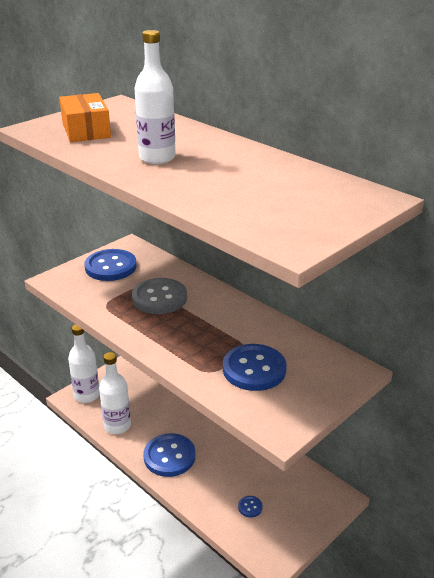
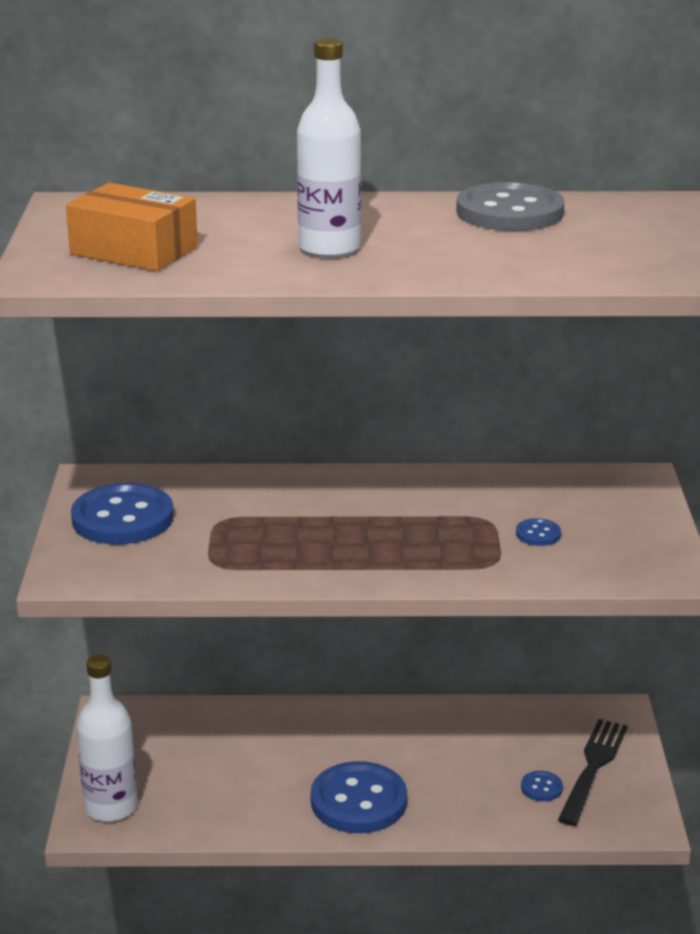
camera: 45 degrees left, 5 degrees down
white bottle [99,352,131,434] -> none
grey button [132,278,187,314] -> grey button moved to [456,182,565,231]
blue button [223,344,287,391] -> blue button [516,518,561,546], size x0.43
none -> black fork [558,719,628,826]

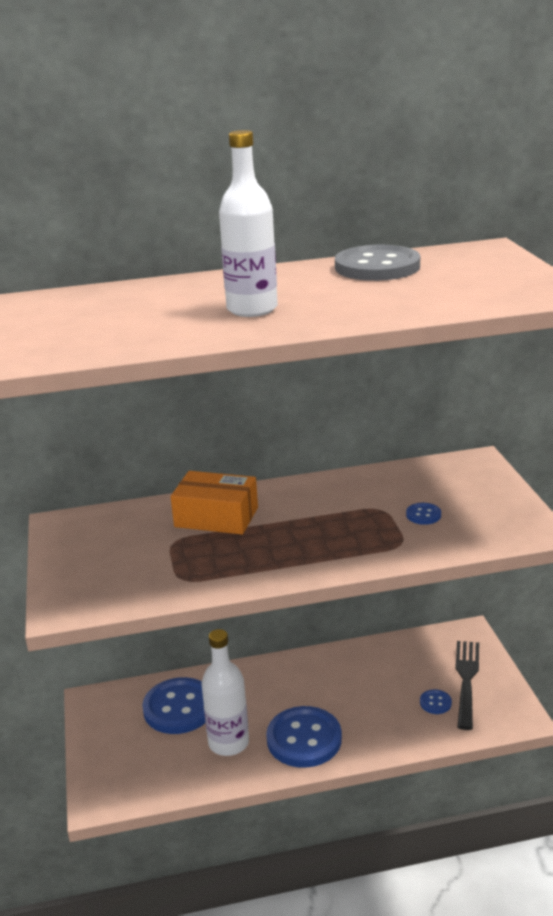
camera: 10 degrees left, 0 degrees up
orange box [66,183,198,271] -> orange box moved to [171,471,258,534]
blue button [71,483,174,544] -> blue button moved to [142,677,205,734]
white bottle [76,655,138,822] -> white bottle moved to [202,629,249,756]

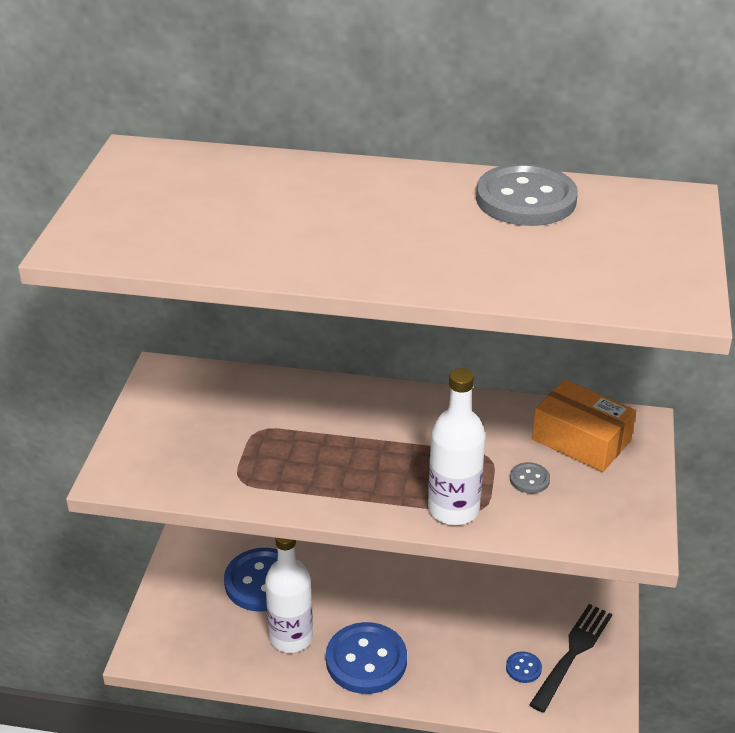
camera: 20 degrees right, 10 degrees up
orange box [171,471,258,534] -> orange box moved to [532,379,636,472]
white bottle [219,130,278,317] -> white bottle moved to [428,368,486,525]
blue button [406,503,441,525] -> grey button [510,462,550,494]

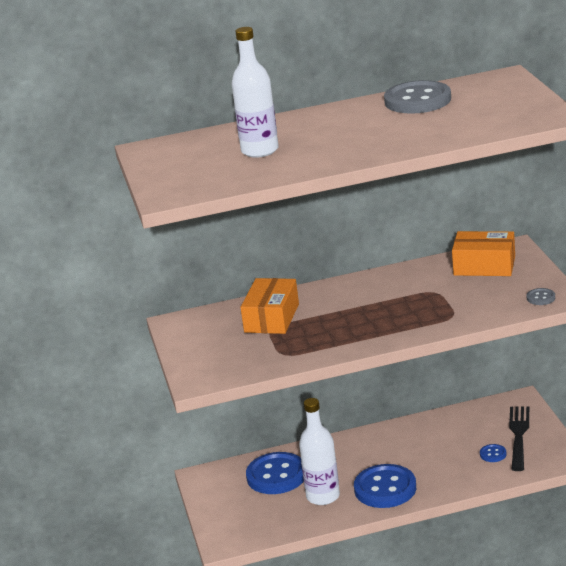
camera: 20 degrees left, 10 degrees down
white bottle [428,368,486,525] -> white bottle moved to [232,27,279,158]
grey button [510,462,550,494] -> grey button moved to [527,288,555,305]
none -> orange box [240,278,299,334]

